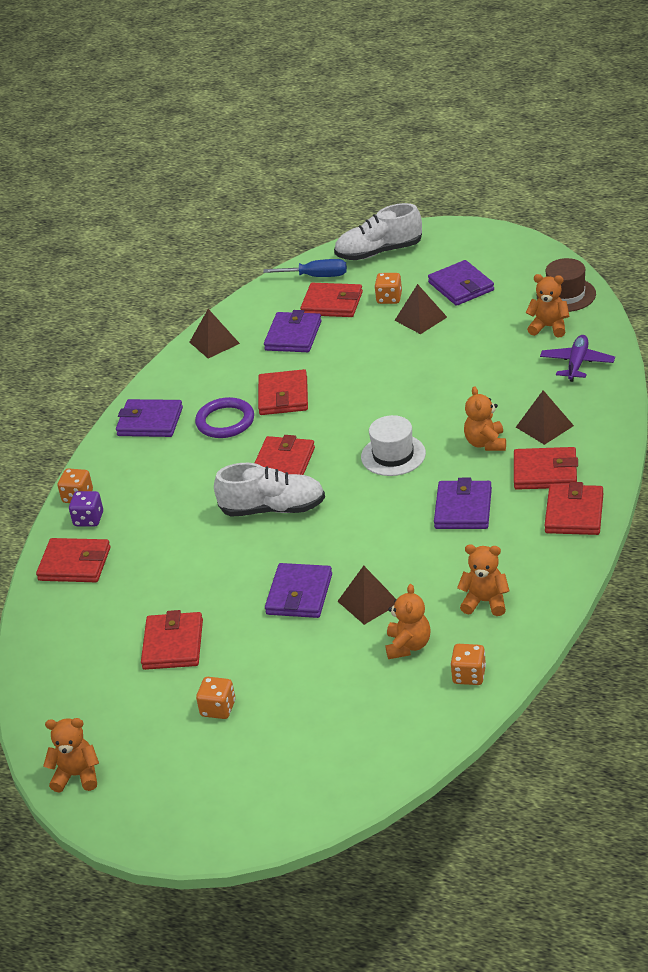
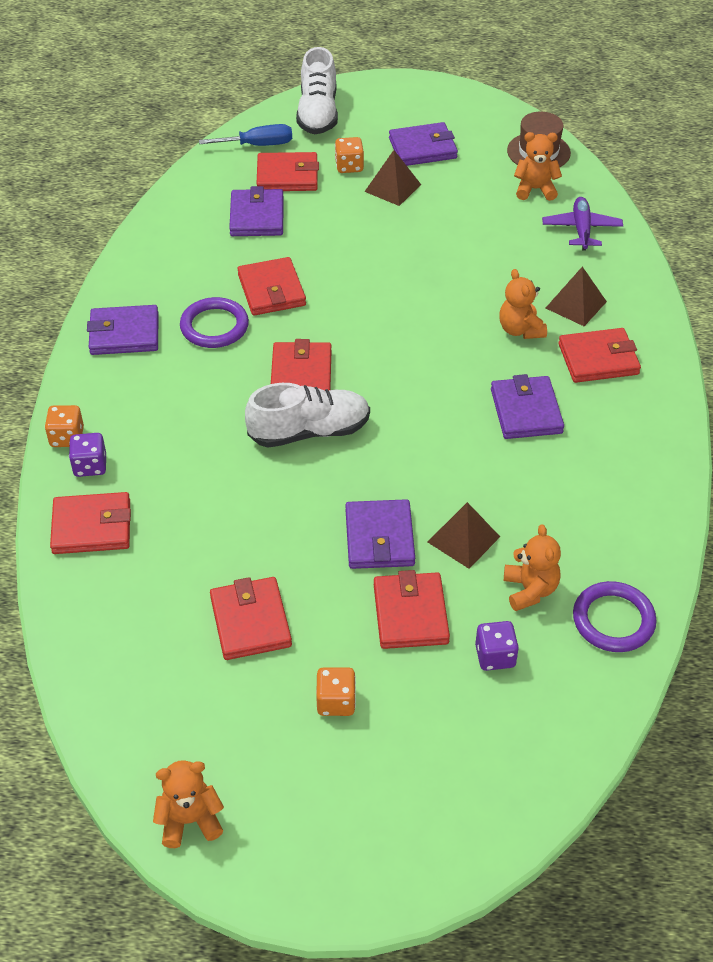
camera: 20 degrees left, 10 degrees up
brown pyramid [189,309,240,358] -> none
white shoe [334,203,422,260] -> white shoe turned 60 degrees counterclockwise [296,47,338,134]
white hat [361,415,426,476] -> none
purple wallet [428,260,494,306] -> purple wallet turned 60 degrees counterclockwise [389,122,458,166]
orange dice [450,644,486,685] -> purple ring [573,581,657,652]
orange teddy bear [457,544,509,616] -> none
red wallet [544,482,603,535] -> red wallet moved to [374,570,450,649]
none -> purple dice [475,621,519,671]

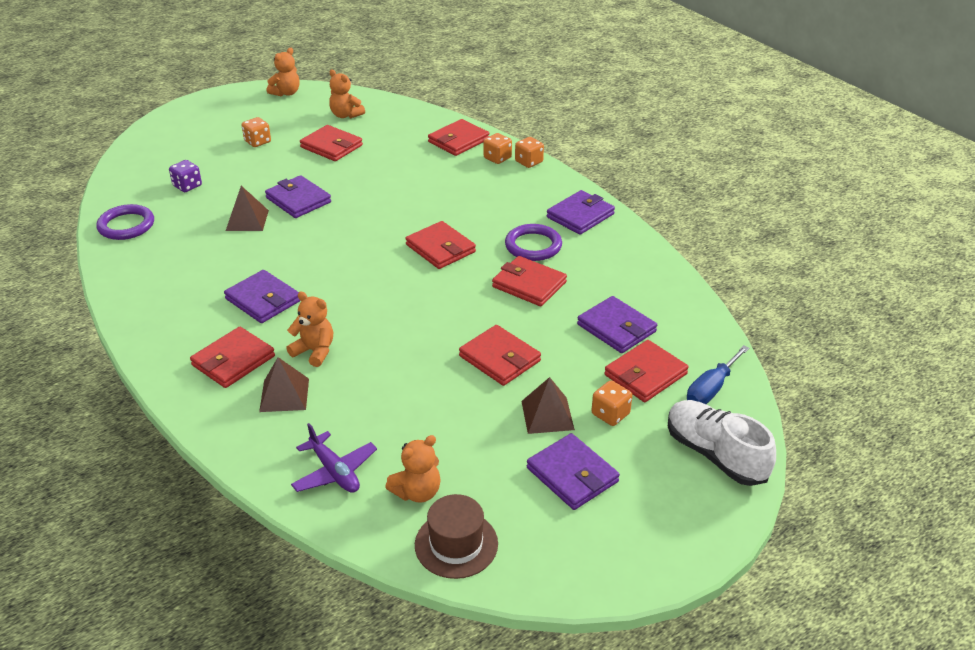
camera: 140 degrees right, 10 degrees down
purple dice [69,433,106,477] -> orange dice [483,133,512,164]
white shoe [245,383,370,448] -> none
red wallet [374,570,450,649] -> red wallet moved to [459,325,541,386]
purple wallet [389,122,458,166] -> purple wallet turned 75 degrees counterclockwise [527,433,620,510]
orange teddy bear [504,524,561,611] -> orange teddy bear moved to [329,69,365,118]

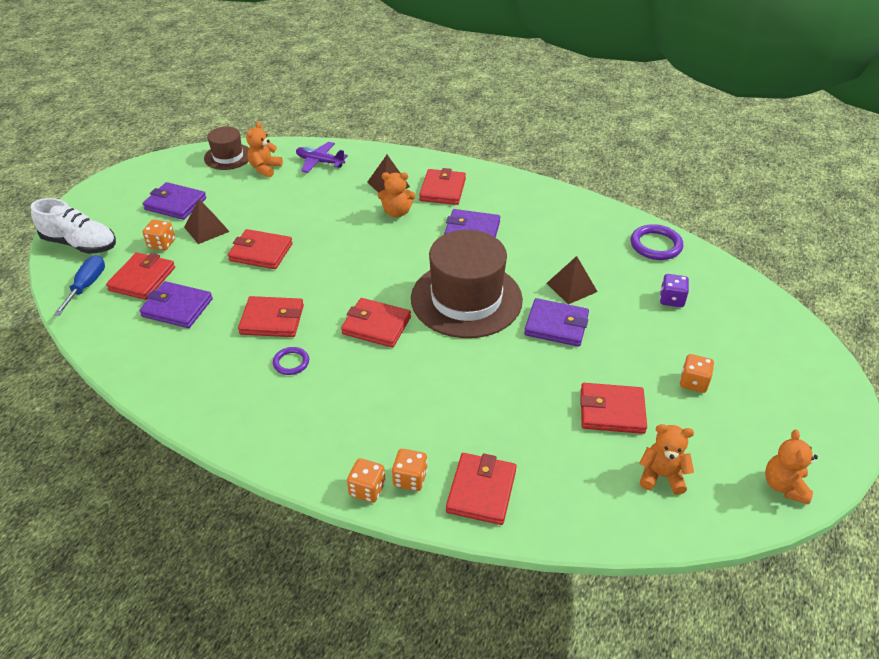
camera: 150 degrees right, 5 degrees up
purple ring [505,224,562,261] -> purple ring [273,347,309,375], size x0.60
purple wallet [547,190,615,235] -> none
none -> brown hat [411,230,523,338]

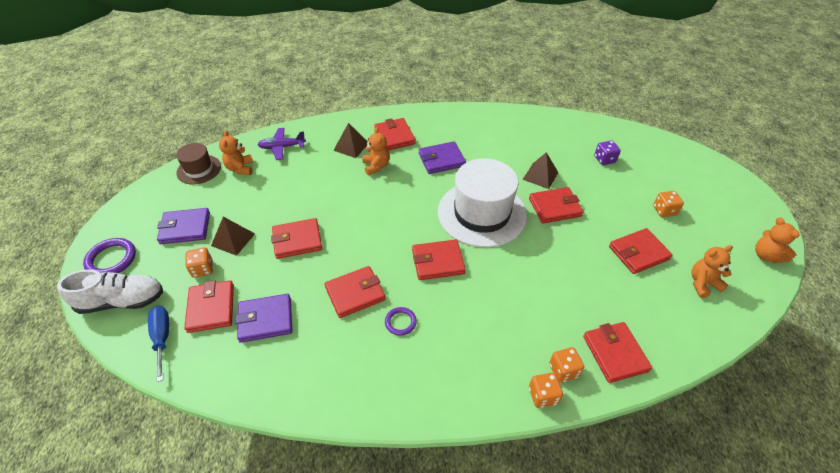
camera: 30 degrees left, 5 degrees up
orange teddy bear [378,172,415,217] -> orange teddy bear turned 75 degrees counterclockwise [363,127,390,175]
brown hat [411,230,523,338] -> white hat [438,159,527,248]
purple wallet [524,298,589,347] -> red wallet [529,187,583,223]
purple ring [631,224,683,260] -> purple ring moved to [83,238,136,273]

